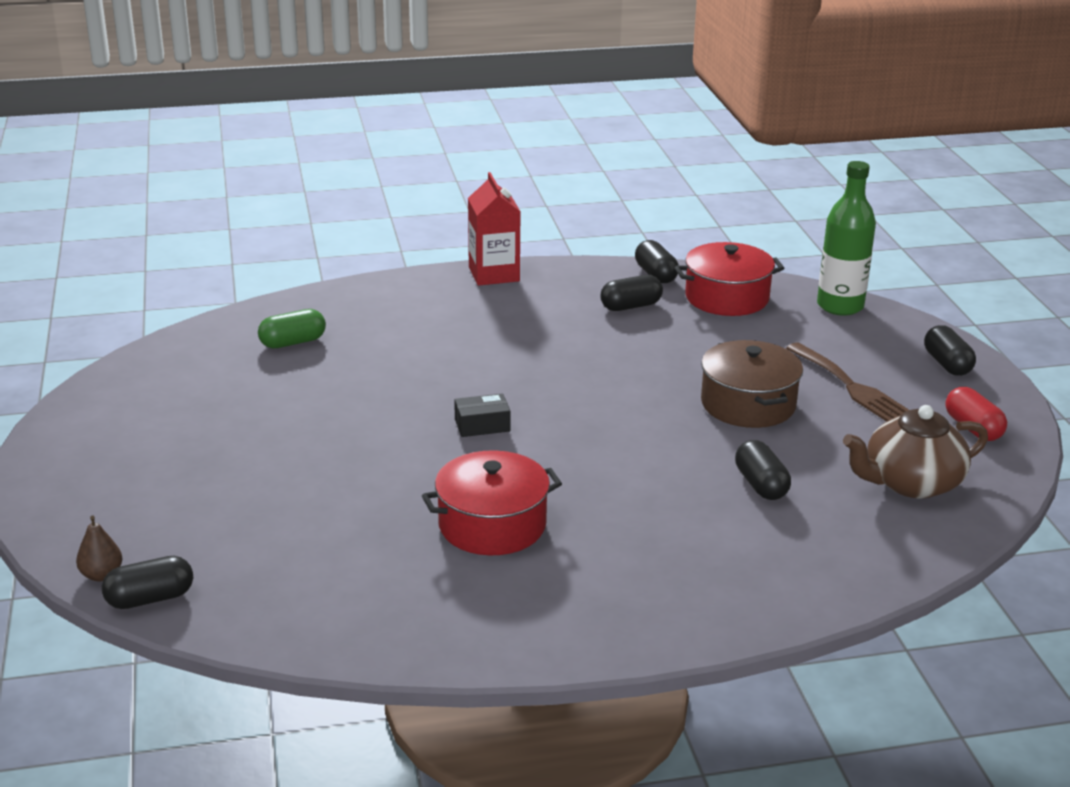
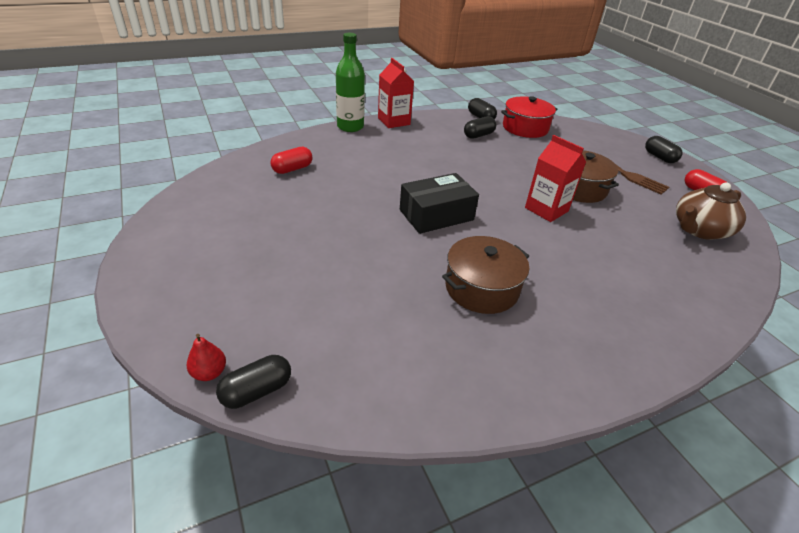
camera: 15 degrees left, 10 degrees up
brown pear [76,516,122,582] -> red pear [187,334,226,381]
green capsule [258,309,326,348] -> red capsule [271,147,313,174]
red pot [422,450,562,555] -> brown pot [442,236,529,314]
black box [454,393,511,437] -> black box [400,173,479,234], size x1.95
black capsule [735,440,791,500] -> none
green bottle [817,161,876,316] -> green bottle moved to [336,33,365,132]
none -> red carton [525,135,586,222]

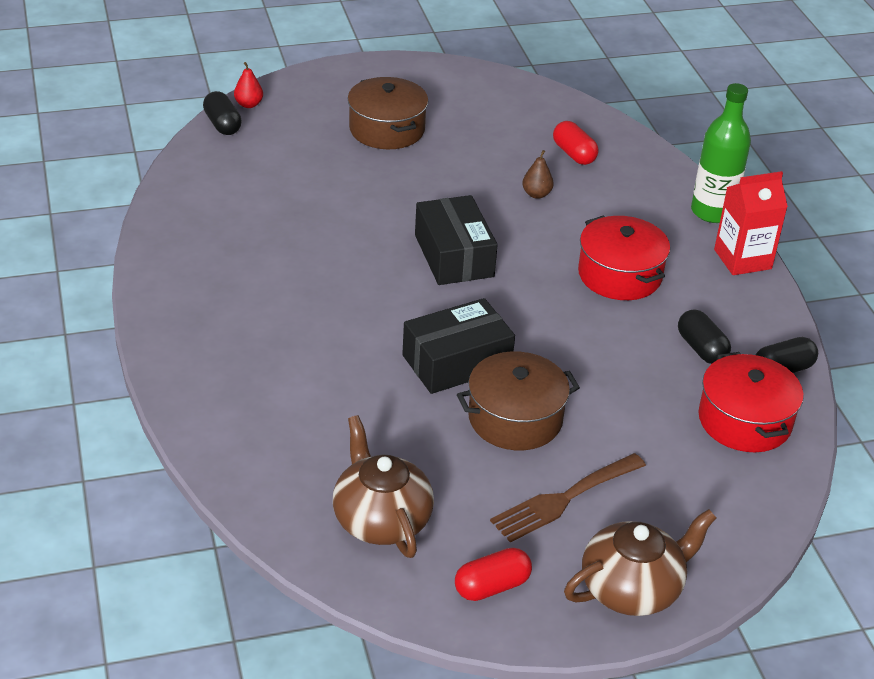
camera: 100 degrees right, 0 degrees up
brown pot [442,236,529,314] -> brown pot moved to [347,77,428,149]
red carton [525,135,586,222] -> black box [402,298,515,394]
black capsule [645,136,683,163] -> brown teapot [564,509,716,616]
none -> brown pear [522,150,554,199]
none -> red pot [578,215,670,300]

